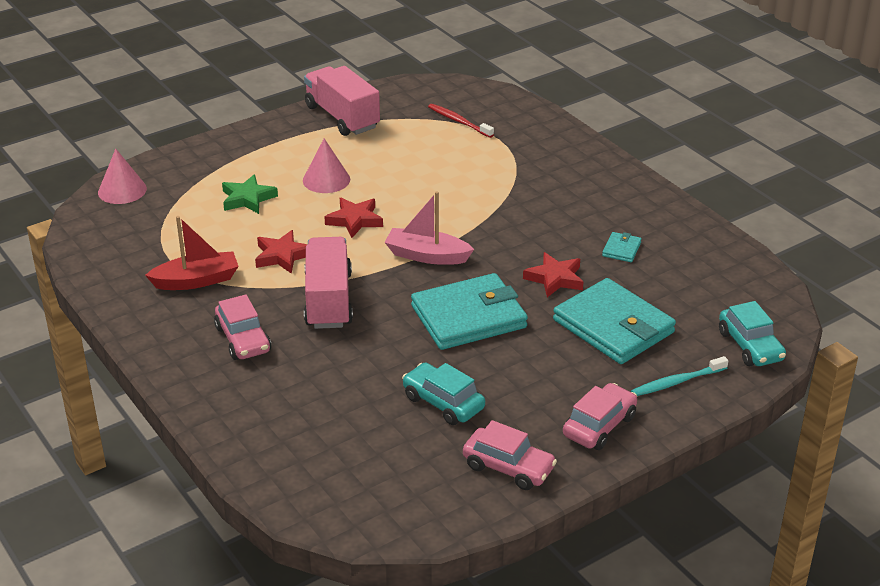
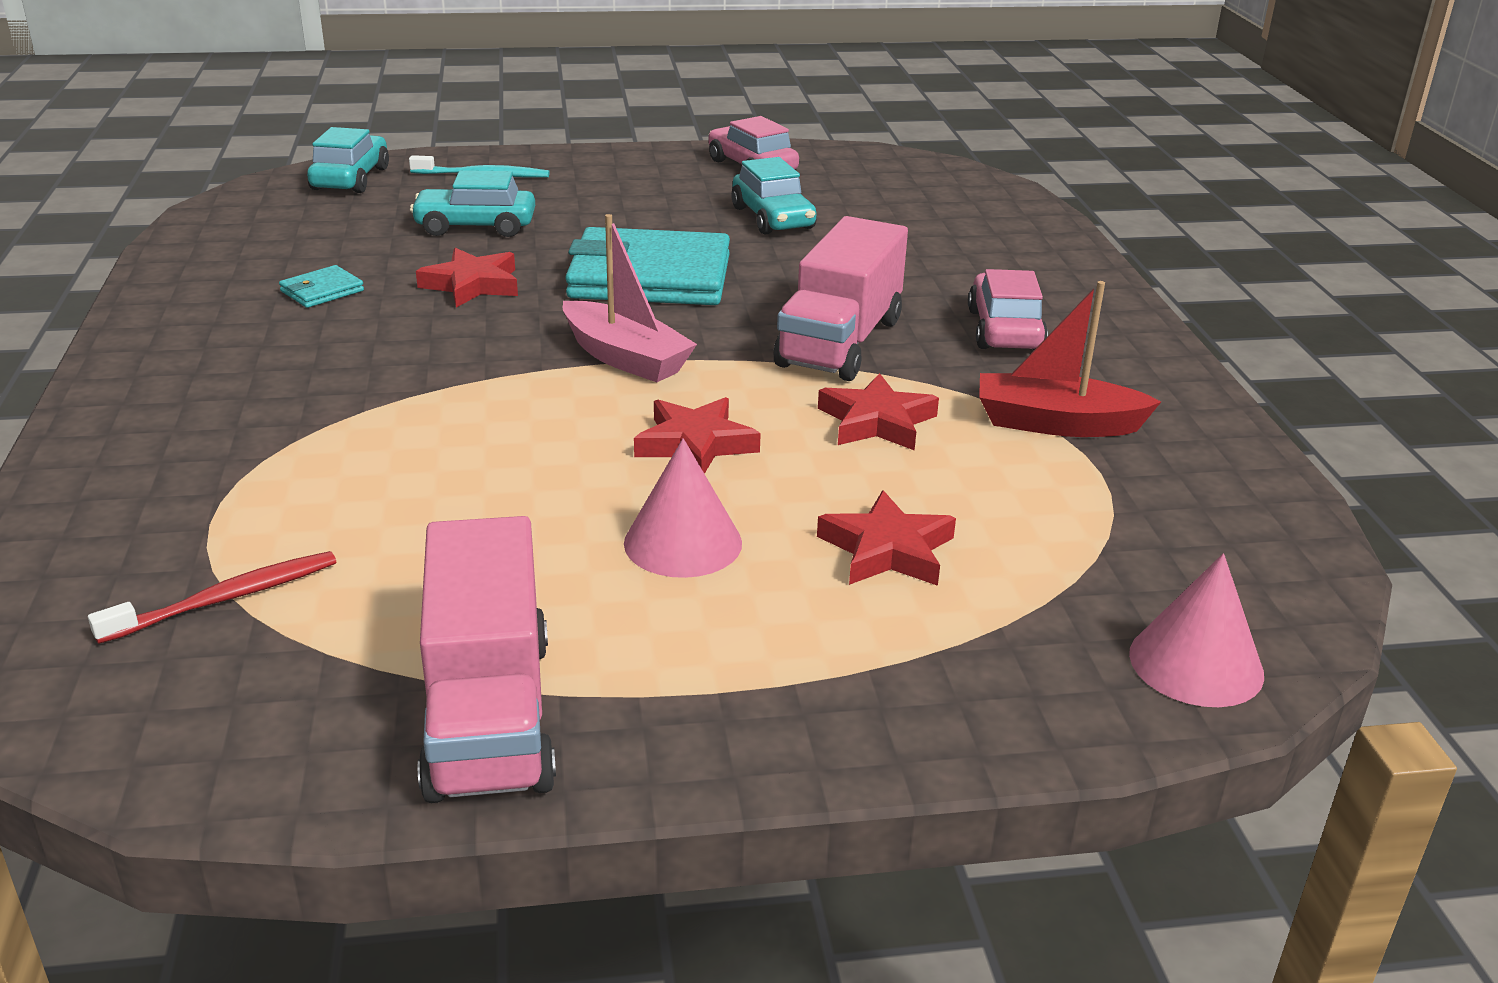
camera: 155 degrees left, 5 degrees down
green star [222,174,278,214] -> red star [817,490,956,586]
red toothbrush [428,104,494,138] -> red toothbrush turned 105 degrees counterclockwise [88,551,336,644]
turquoise wallet [553,278,676,364] -> turquoise car [410,170,535,237]
pink car [563,383,637,450] -> none

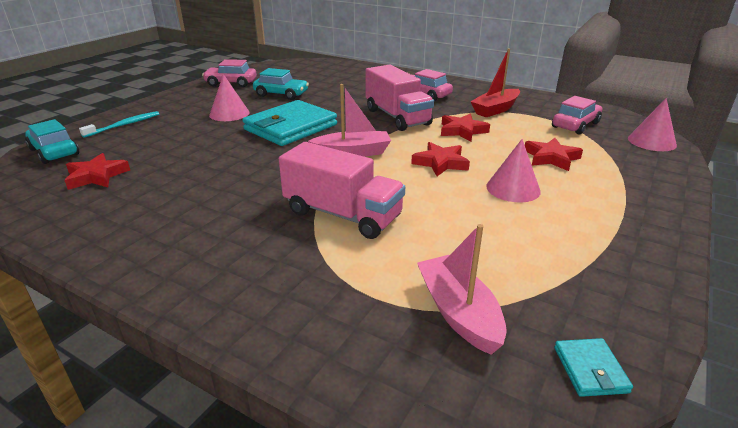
camera: 50 degrees left, 0 degrees up
red toothbrush [88,551,336,644] -> pink boat [417,224,507,355]
turquoise wallet [279,265,364,308] -> turquoise wallet moved to [554,338,633,397]
turquoise car [410,170,535,237] -> none
red star [416,248,518,308] -> red star moved to [64,153,130,190]
pink truck [418,516,556,803] -> pink truck moved to [279,142,405,239]
none -> pink cone [209,74,250,121]
none -> pink car [552,96,602,135]

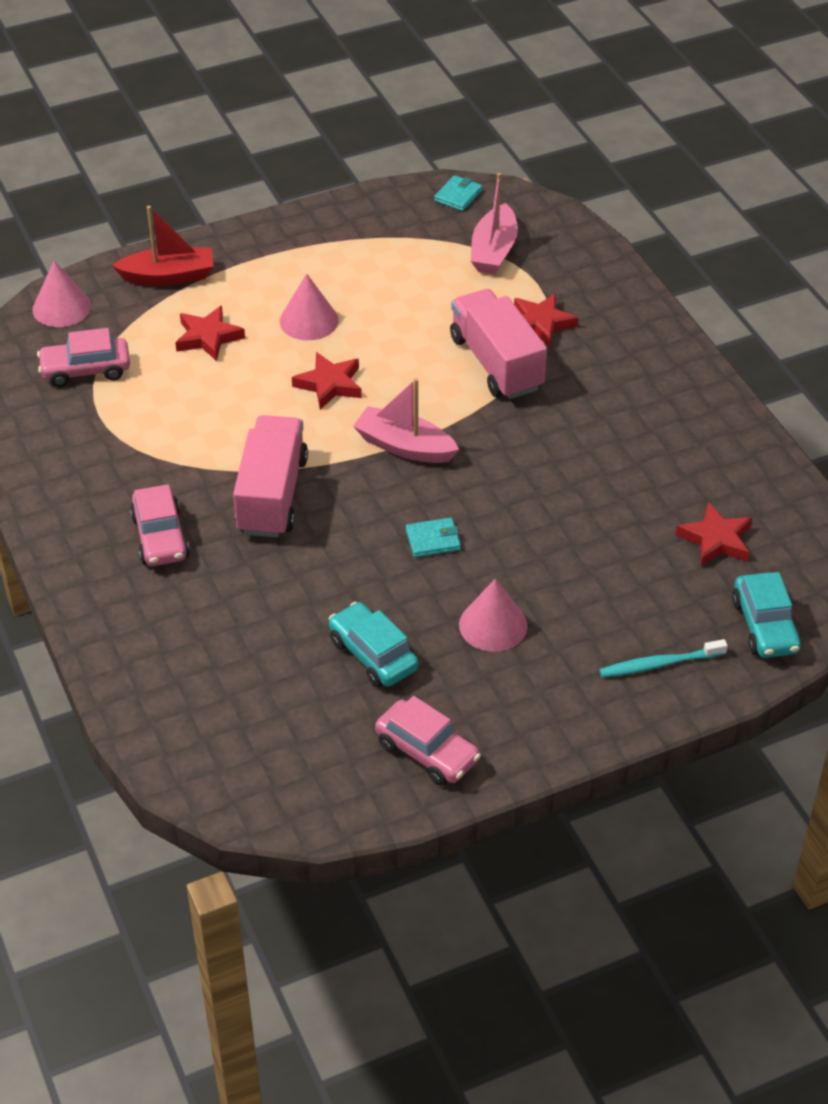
camera: 145 degrees left, 15 degrees up
turquoise wallet [242,100,337,146] -> turquoise wallet [406,517,461,558], size x0.42
red star [441,113,490,141] -> red star moved to [514,293,579,348]
red boat [471,48,520,117] -> red boat moved to [112,206,214,286]

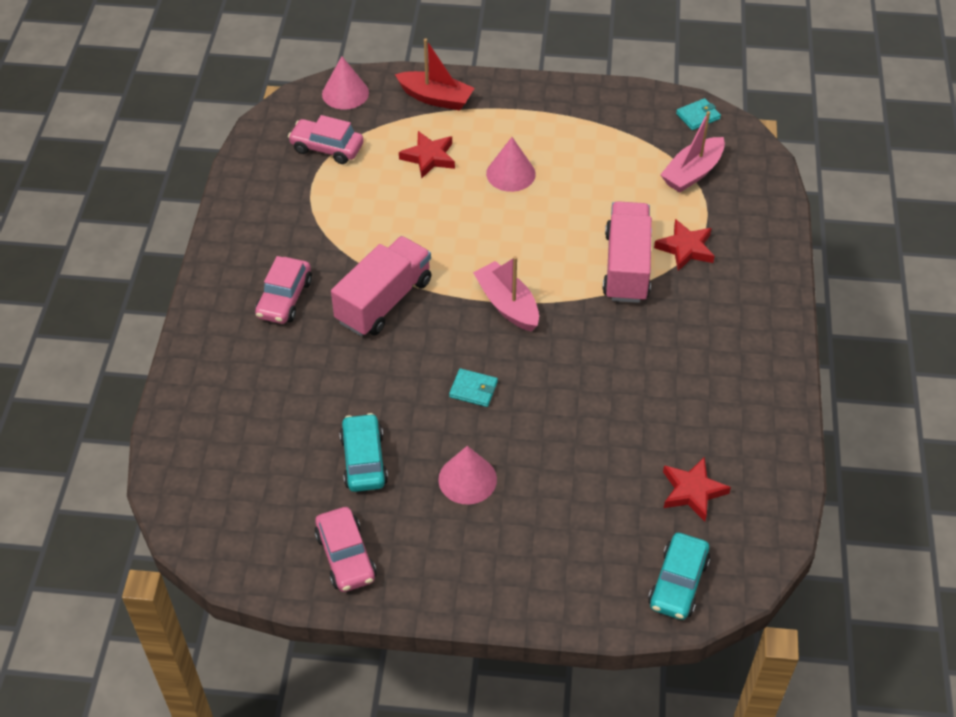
camera: 30 degrees right, 5 degrees up
red star [292,352,362,410] -> none
turquoise toothbrush [599,639,728,678] -> none

